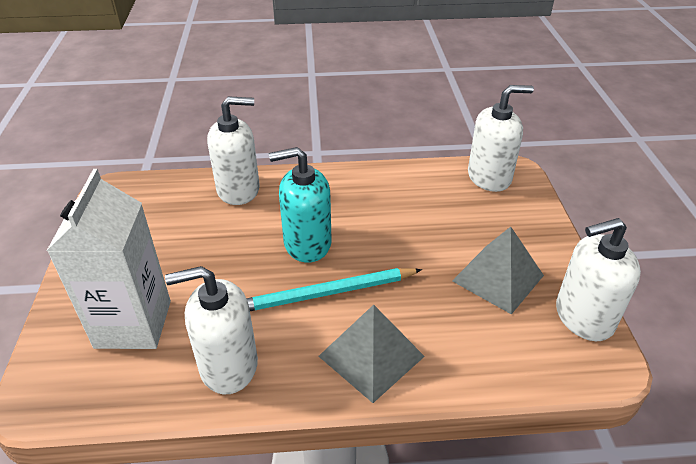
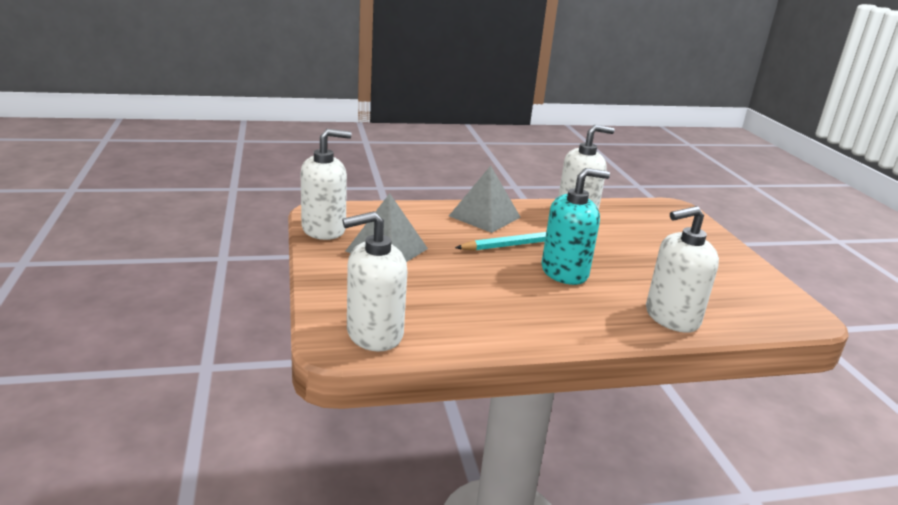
camera: 170 degrees right, 15 degrees down
white carton [47,169,171,349] -> none

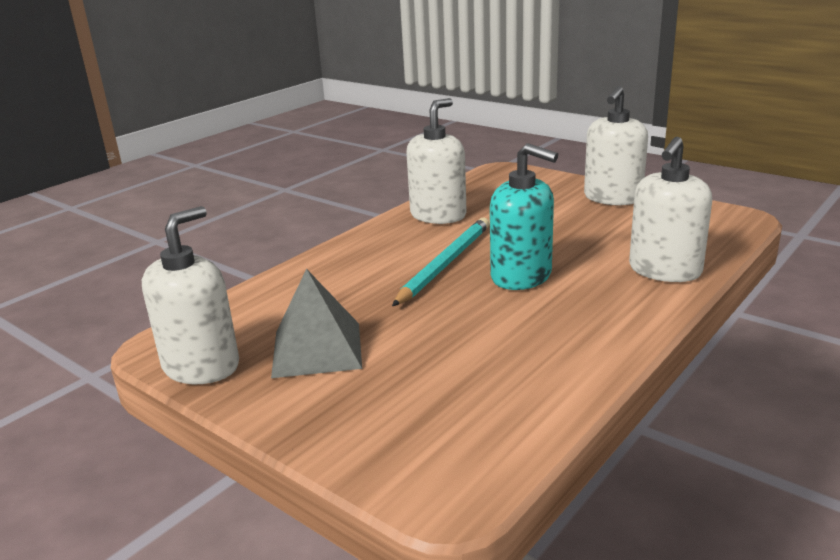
camera: 35 degrees left, 0 degrees up
white soap dispenser [342,211,407,352] -> white soap dispenser moved to [584,86,648,205]
grey pyramid [449,166,521,233] -> none
turquoise soap dispenser [541,168,610,285] -> turquoise soap dispenser turned 90 degrees clockwise [490,143,558,290]

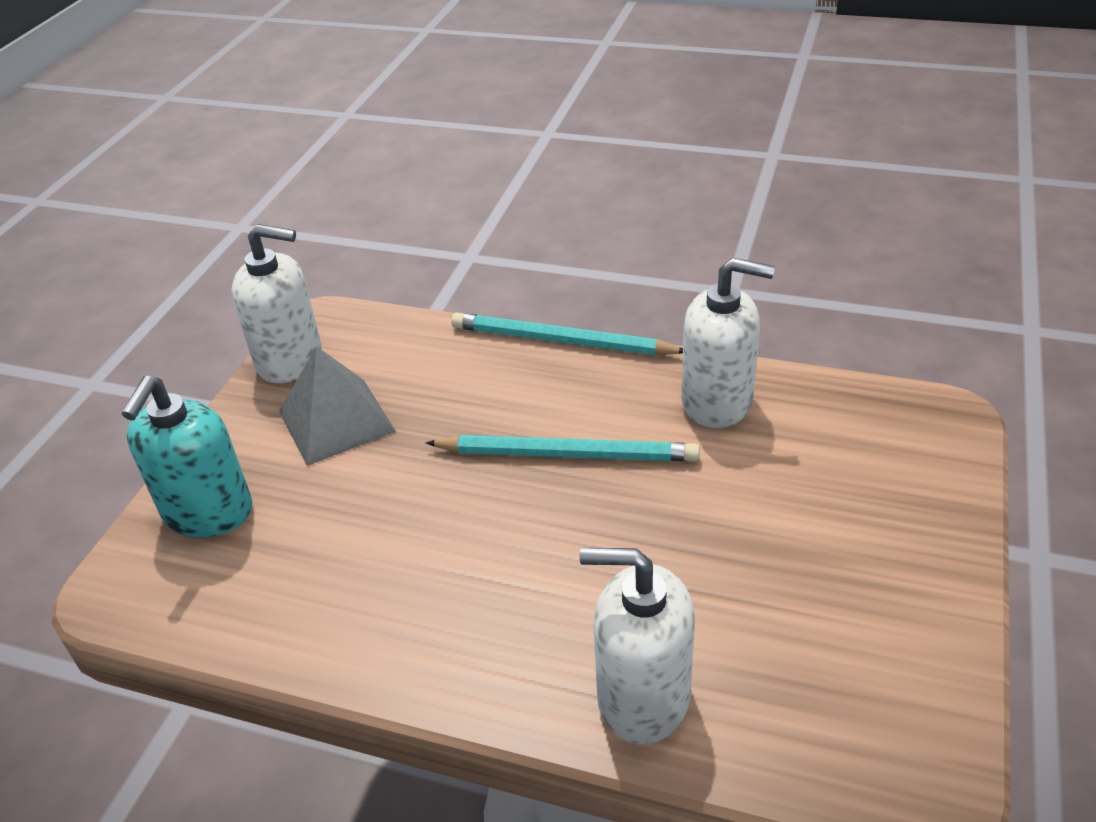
camera: 70 degrees right, 15 degrees up
turquoise soap dispenser [490,143,558,290] -> turquoise soap dispenser moved to [121,376,252,538]
white soap dispenser [584,86,648,205] -> none
none -> turquoise pencil [451,312,683,355]

